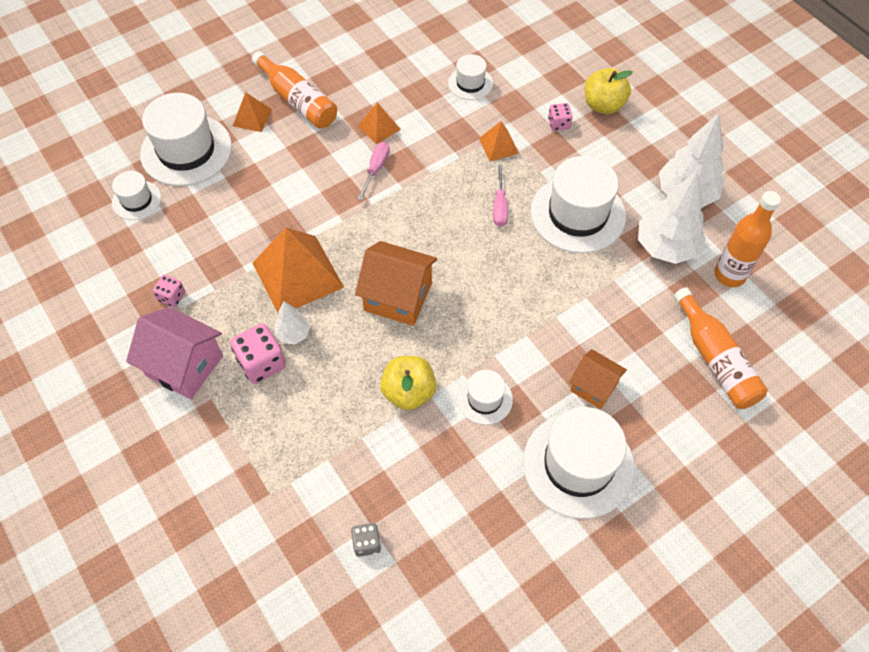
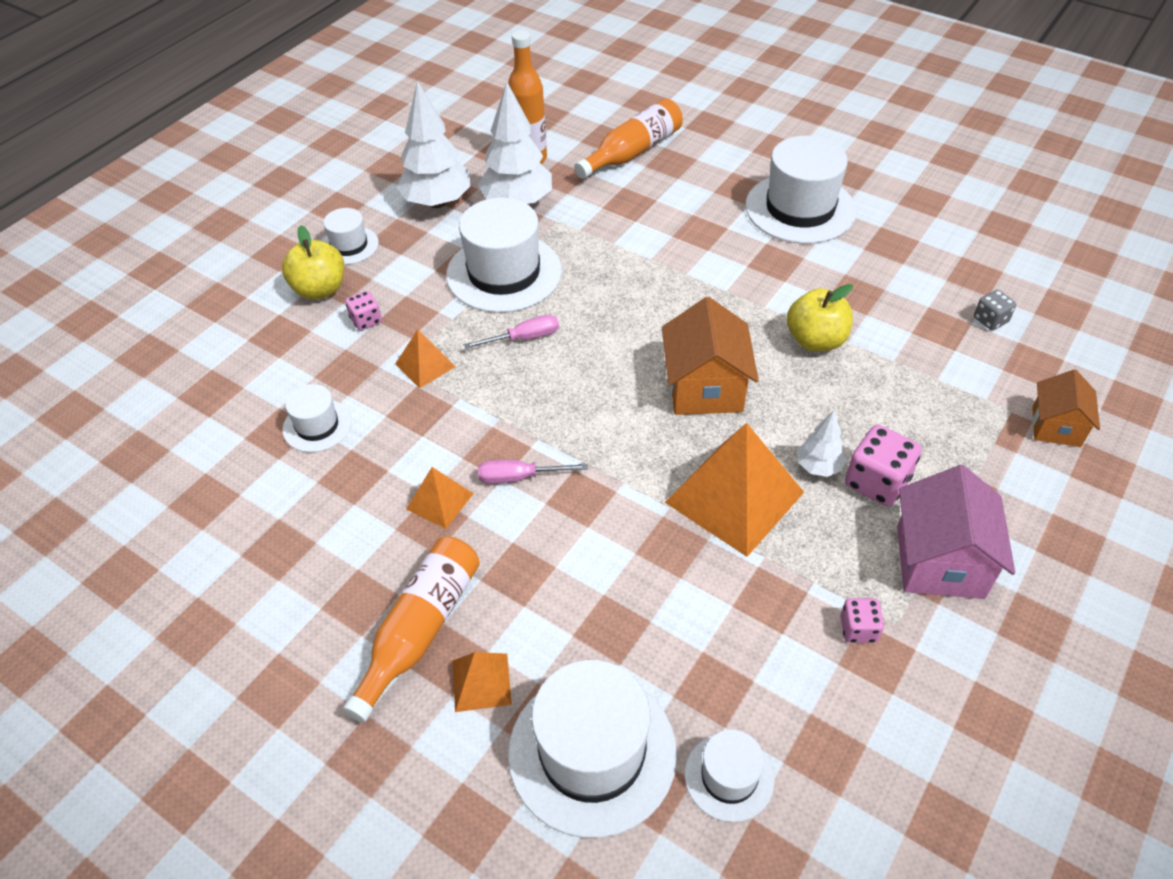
camera: 110 degrees left, 10 degrees down
white hat [457,370,513,425] -> white hat moved to [323,208,379,265]
orange house [569,349,627,409] -> orange house moved to [1032,369,1100,447]

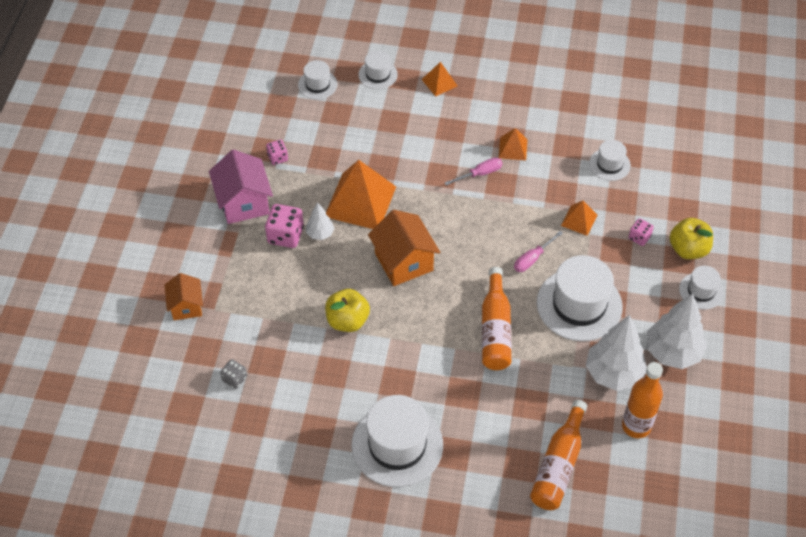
camera: 155 degrees right, 5 degrees up
orange bottle [343,537,480,723] -> orange bottle moved to [482,267,512,370]
white hat [508,660,677,838] -> white hat [358,50,398,89], size x0.52

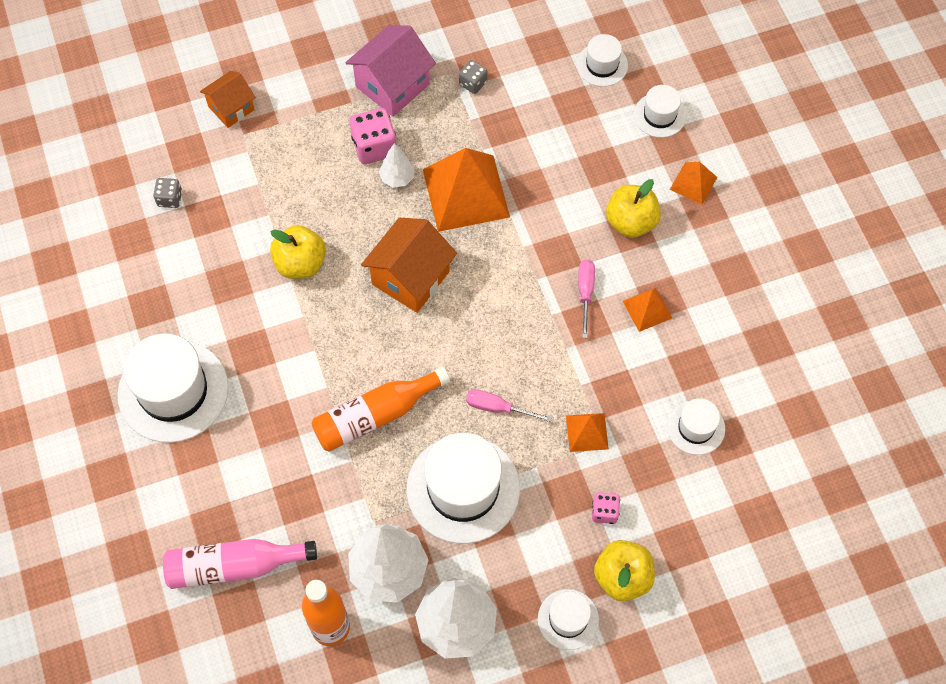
camera: 60 degrees right, 10 degrees up
pink dice [266,139,288,165] -> grey dice [459,60,487,94]
pink screwdriver [444,157,502,186] -> pink screwdriver turned 120 degrees counterclockwise [578,260,595,338]
orange bottle [530,400,587,510] -> pink bottle [163,539,317,589]
none -> yellow apple [606,179,661,238]

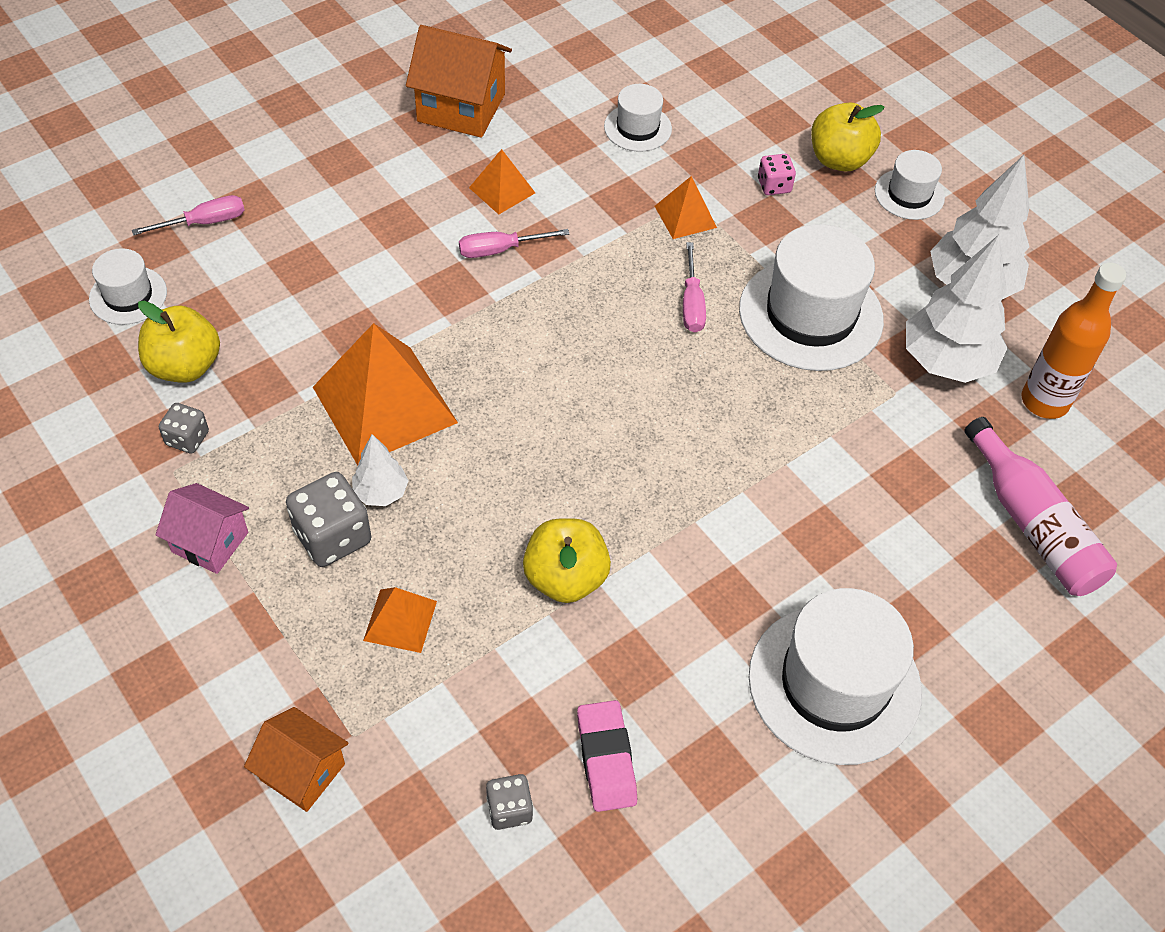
camera: 110 degrees left, 10 degrees down
orange bottle [312,367,450,452] -> none
pink house [345,26,436,117] -> pink house [155,483,249,574], size x0.63
pink dice [350,108,397,164] -> grey dice [286,472,371,567]
orange house [361,218,457,313] -> orange house moved to [406,25,512,138]
yellow apple [606,179,661,238] -> yellow apple moved to [138,301,220,383]
white hat [634,85,686,138] -> pink screwdriver [132,195,245,235]
orange pyramid [670,162,717,204] -> orange pyramid moved to [363,587,437,653]
none -> pink eraser [577,700,637,812]

